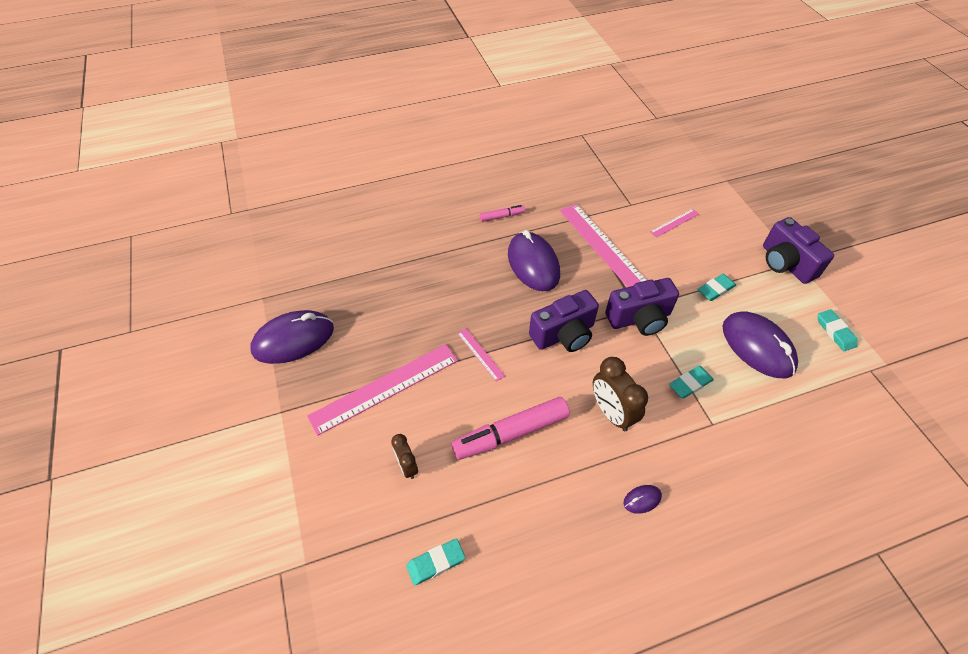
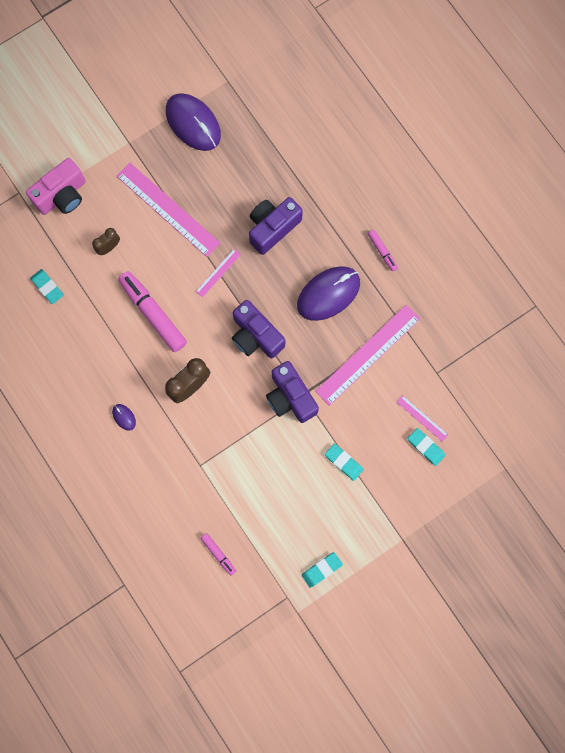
camera: 75 degrees right, 25 degrees up
turquoise eraser [669,366,714,398] -> turquoise eraser moved to [407,428,445,466]
purple mouse [722,312,798,378] -> none
purple camera [763,217,834,284] -> purple camera moved to [249,197,303,255]
none -> pink camera [26,158,86,215]
none -> pink marker [200,533,236,576]

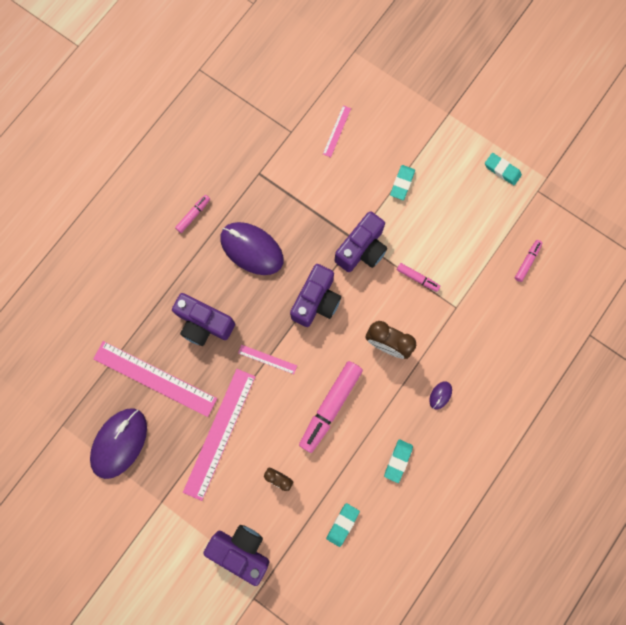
camera: 110 degrees left, 0 degrees up
pink camera [26,158,86,215] -> purple camera [203,525,269,586]
pink ruler [315,305,421,406] -> pink ruler moved to [93,341,217,417]
turquoise eraser [407,428,445,466] -> turquoise eraser moved to [384,439,413,483]
none -> pink marker [397,263,440,292]

